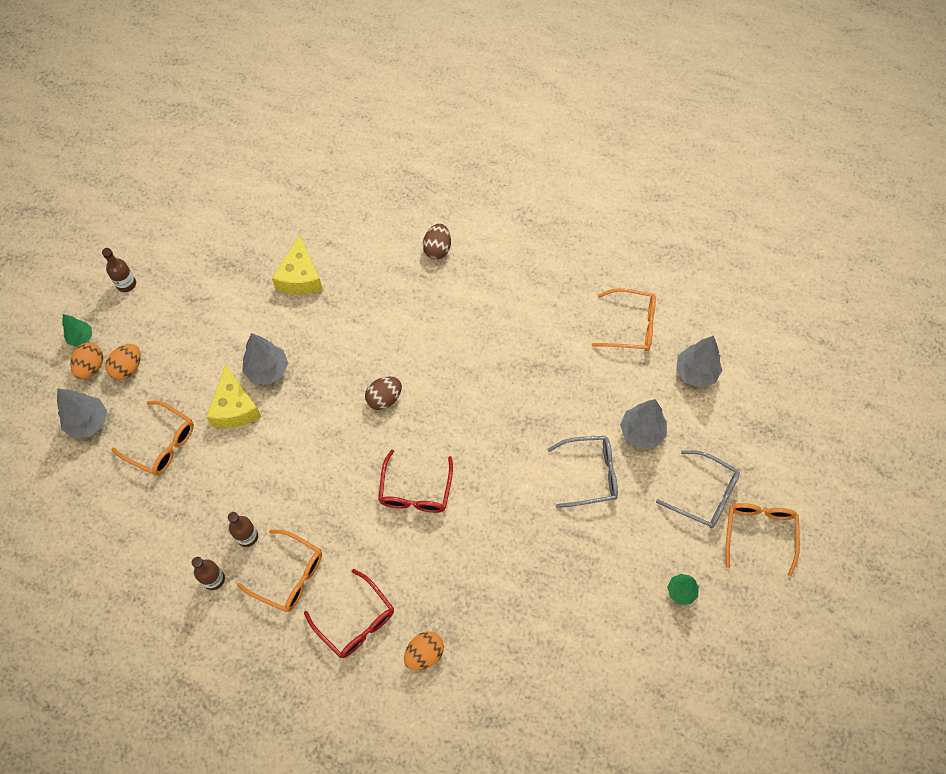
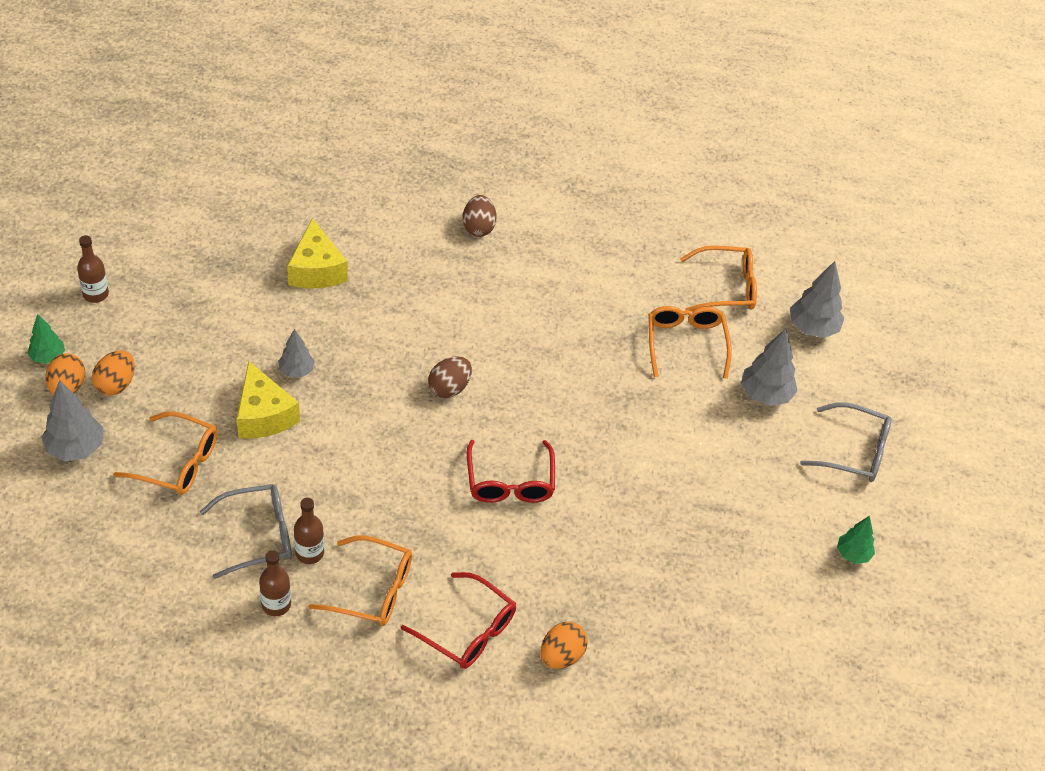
camera: 15 degrees left, 15 degrees down
grey tree [242,333,288,385] -> grey tree [278,329,315,377], size x0.63
grey glasses [547,436,618,508] -> grey glasses moved to [200,484,292,579]
orange glasses [726,503,800,577] -> orange glasses moved to [649,306,732,379]

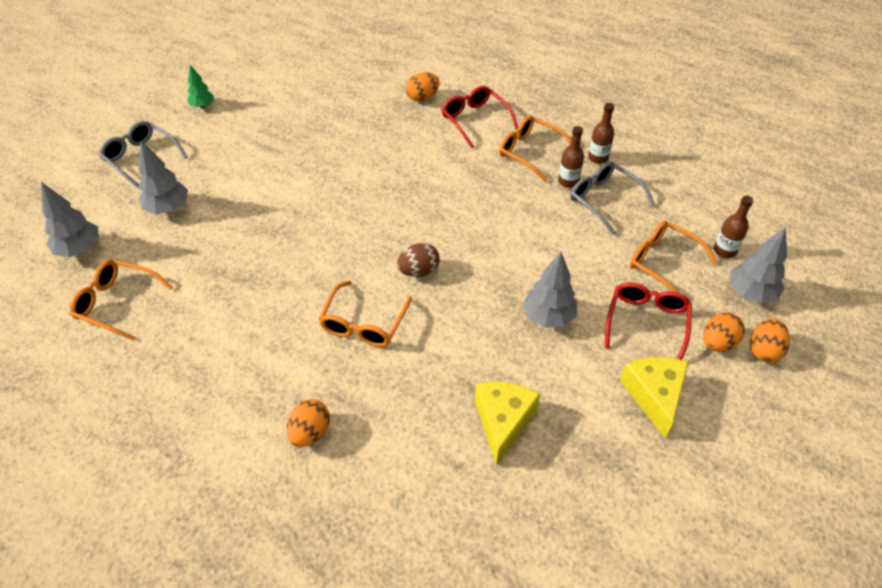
camera: 155 degrees left, 0 degrees up
green tree [28,314,65,364] -> none
brown bottle [77,235,109,303] -> brown bottle moved to [714,196,754,258]
grey glasses [200,484,292,579] -> grey glasses turned 45 degrees clockwise [570,161,655,235]
yellow cheese [237,361,300,438] -> yellow cheese moved to [620,357,689,438]
grey tree [278,329,315,377] -> grey tree [523,252,577,328], size x1.59
brown egg [463,195,497,237] -> orange egg [286,399,330,447]
red glasses [467,440,555,503] -> red glasses moved to [604,282,692,360]
orange glasses [649,306,732,379] -> orange glasses moved to [319,281,412,347]

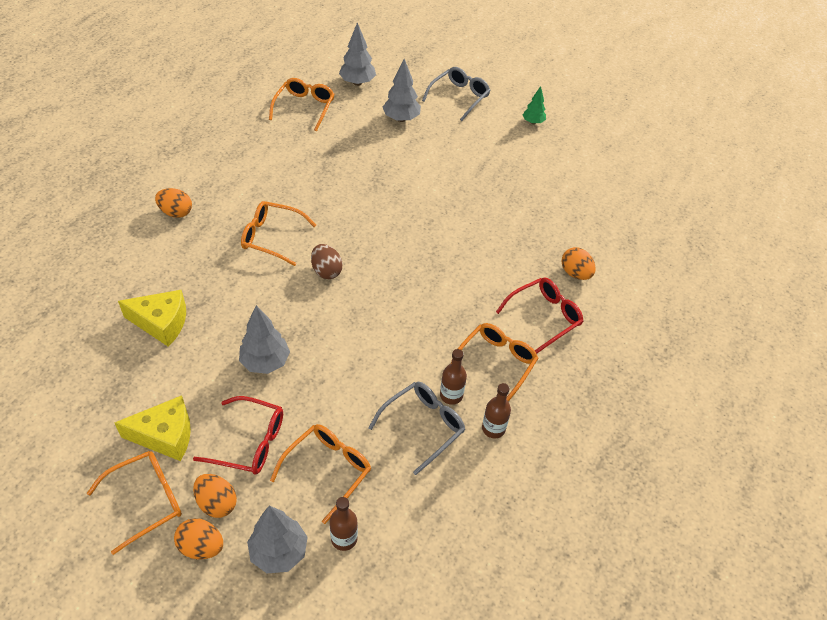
camera: 85 degrees right, 0 degrees up
none -> orange glasses [87,451,182,555]

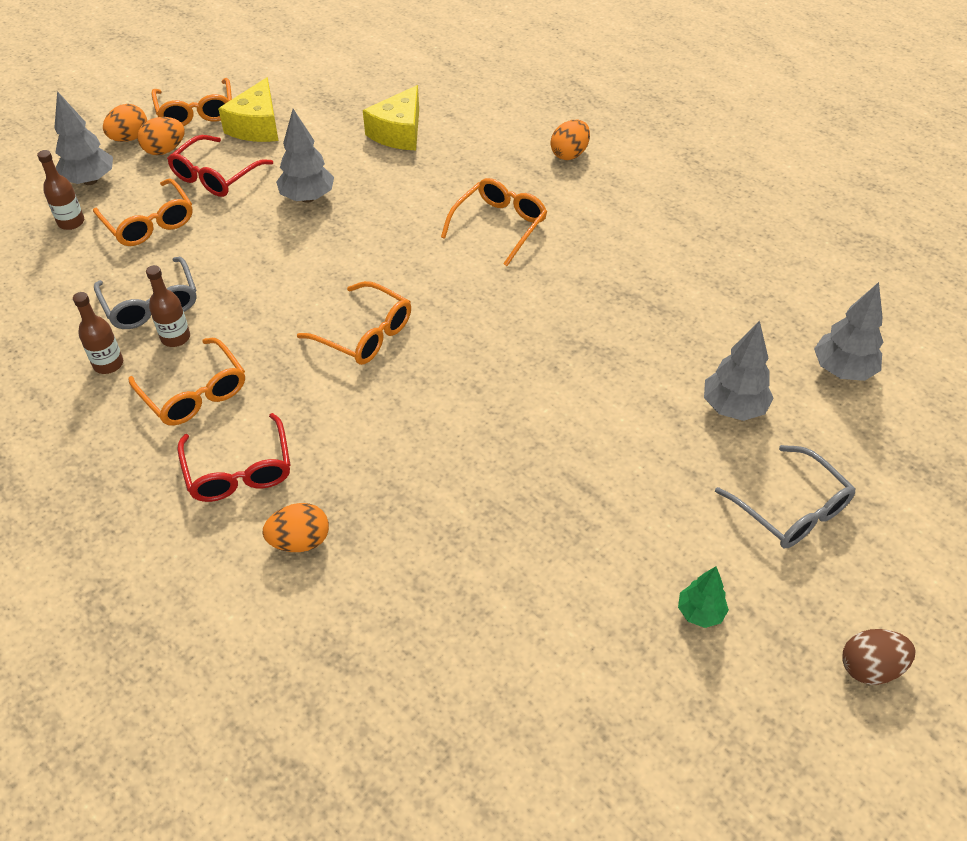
camera: 110 degrees right, 0 degrees up
orange glasses [269,78,335,131] -> orange glasses moved to [297,281,411,365]
brown egg [311,244,342,279] -> brown egg moved to [842,629,916,685]

